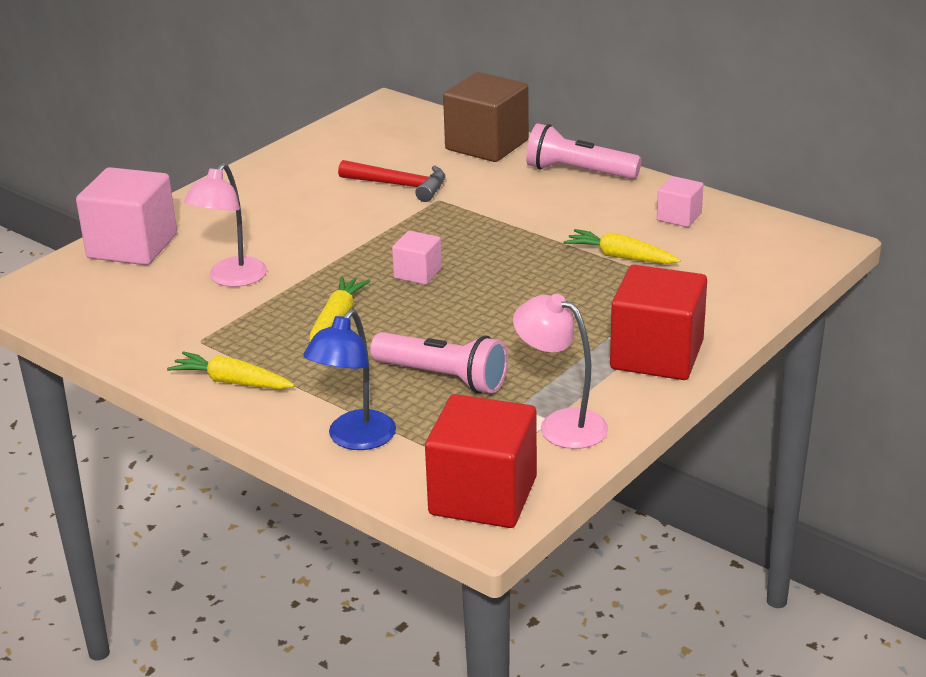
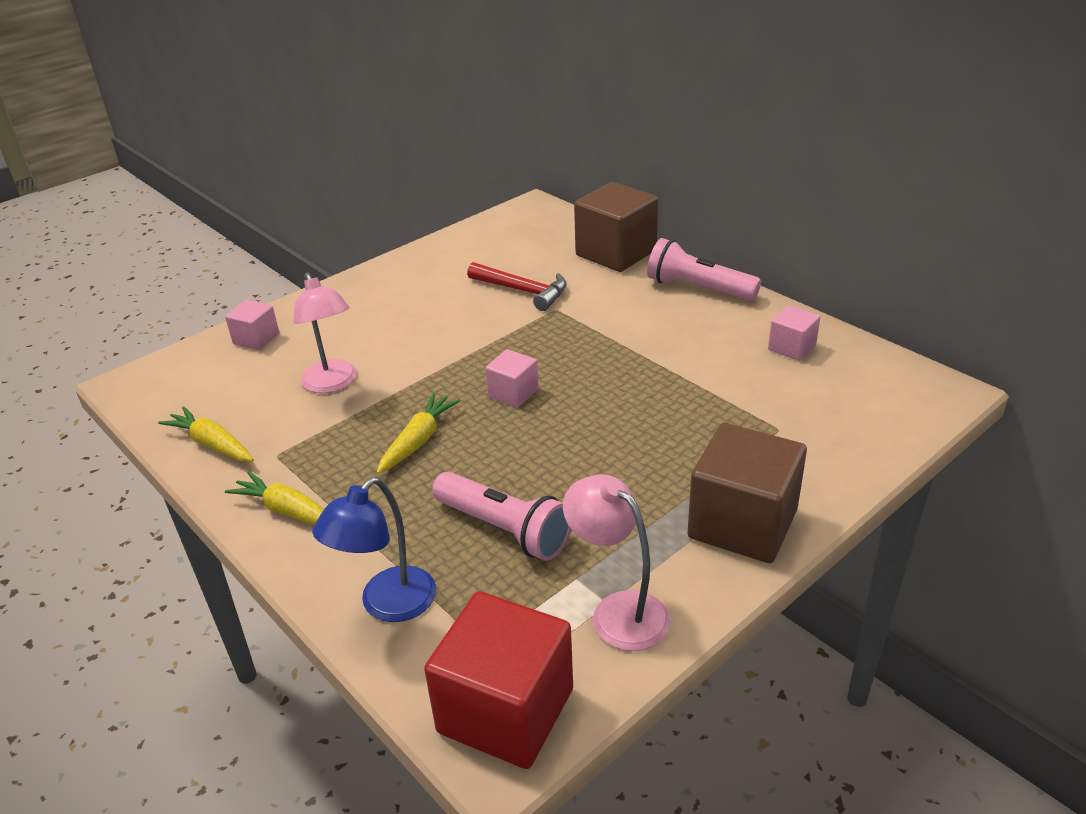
camera: 10 degrees right, 5 degrees up
pink cube [76,167,177,265] -> pink cube [225,300,279,350], size x0.51
pink lamp [184,163,267,287] -> pink lamp turned 60 degrees counterclockwise [293,273,357,393]
yellow carrot [563,229,681,264] -> yellow carrot moved to [158,406,254,461]
red cube [610,265,707,380] -> brown cube [687,423,807,563]

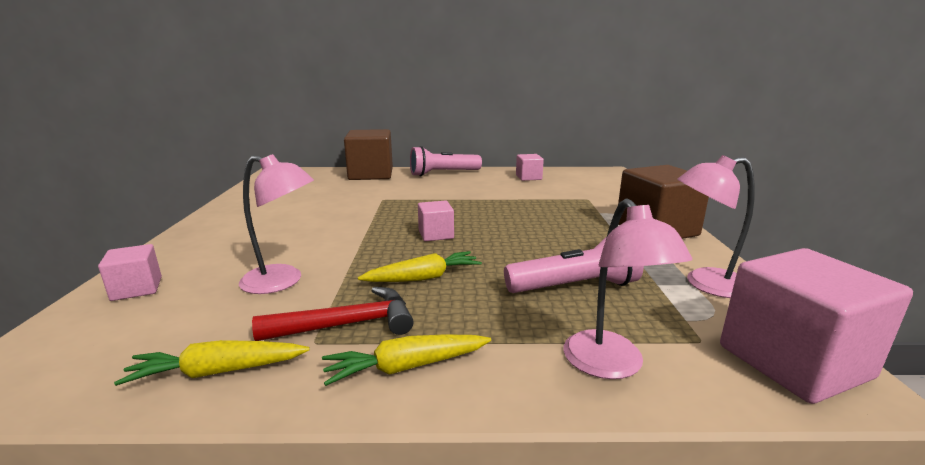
camera: 50 degrees left, 15 degrees down
blue lamp [312,477,436,622] -> pink lamp [563,198,692,379]
yellow carrot [377,393,460,474] -> yellow carrot turned 90 degrees clockwise [358,251,482,282]
red cube [424,591,573,769] -> pink cube [720,248,913,404]
red hammer [467,262,567,311] -> red hammer moved to [252,287,414,341]

